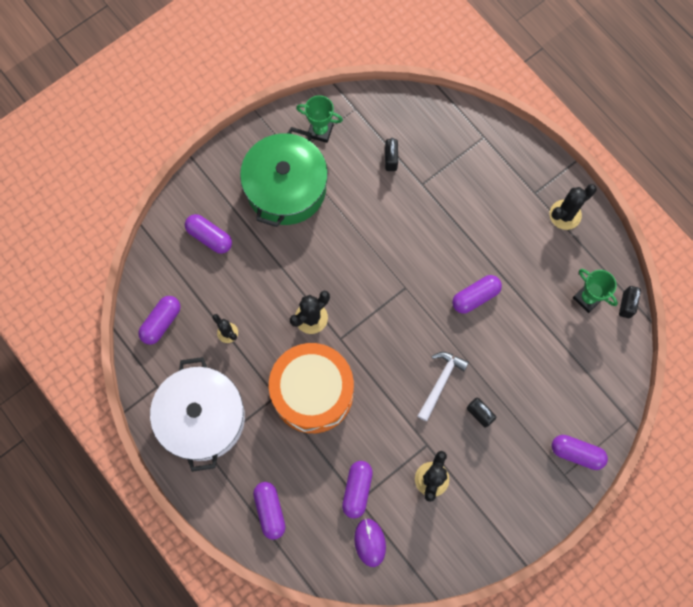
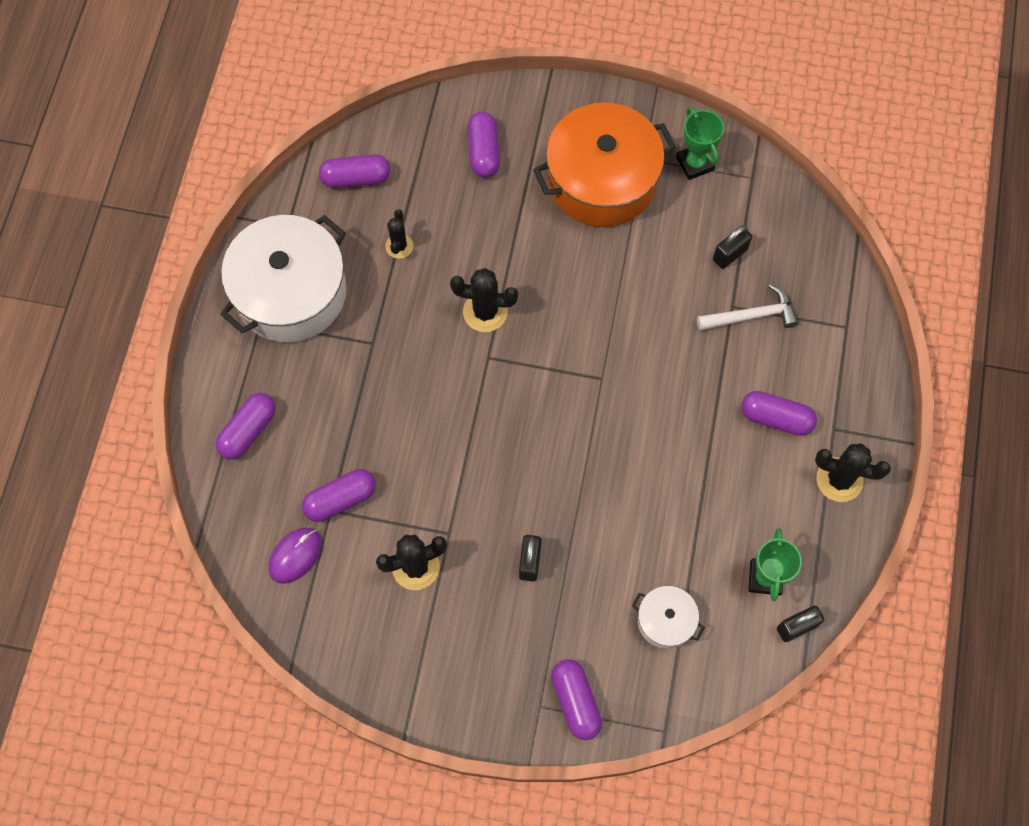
camera: 50 degrees right, 5 degrees down
green pot [240,127,328,227] -> orange pot [533,103,676,227]
orange drum [269,343,354,433] -> none
white hammer [418,352,469,421] -> white hammer moved to [697,284,798,331]
purple capsule [452,275,502,314] -> purple capsule moved to [741,391,817,436]
none -> white pot [632,586,705,649]

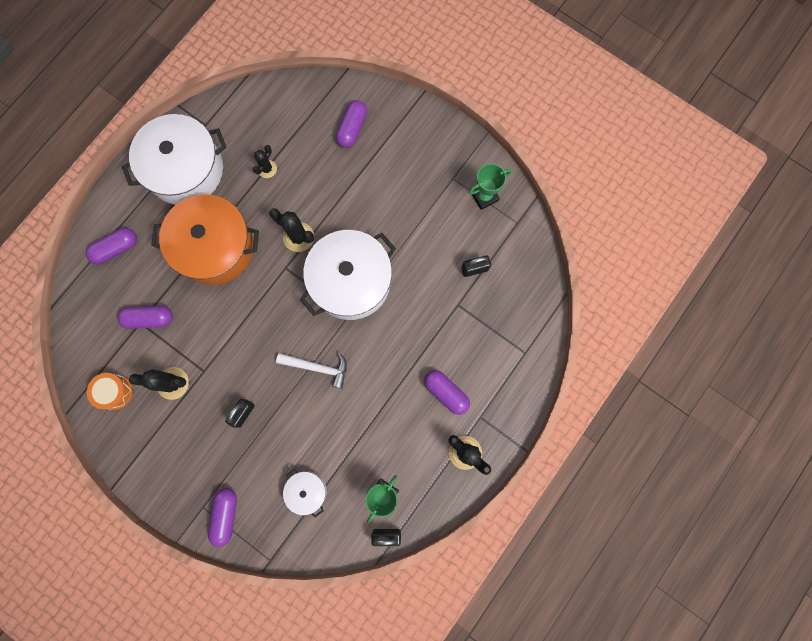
camera: 25 degrees right, 10 degrees up
purple mouse [268,528,322,584] -> none
purple capsule [319,154,390,188] -> none
orange pot [533,103,676,227] -> orange pot moved to [151,194,259,285]
green trophy [676,107,724,180] -> green trophy turned 60 degrees clockwise [468,163,511,210]
white hammer [697,284,798,331] -> white hammer moved to [276,352,347,389]
none -> orange drum [87,373,133,410]
none -> white pot [300,230,396,320]

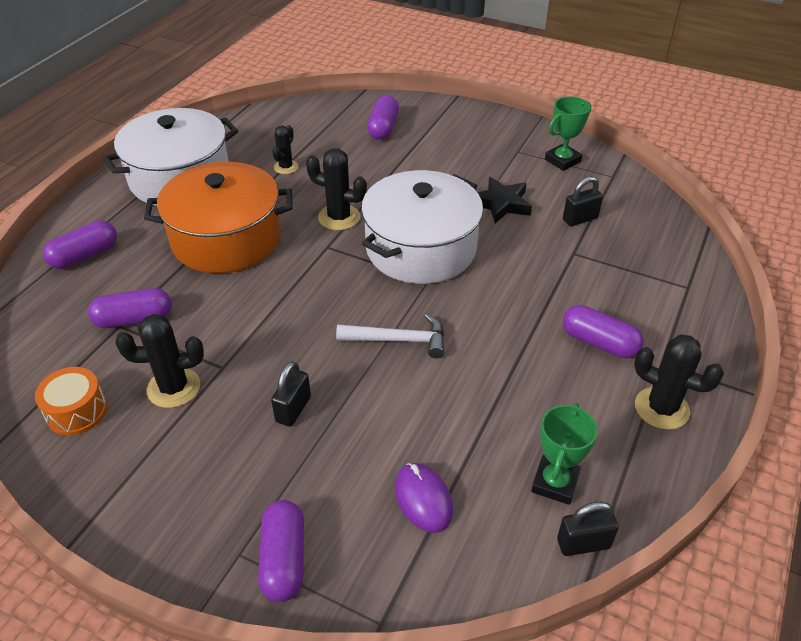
camera: 10 degrees left, 35 degrees down
white pot [283,469,327,518] -> purple mouse [395,463,453,533]
none -> black star [477,177,532,223]

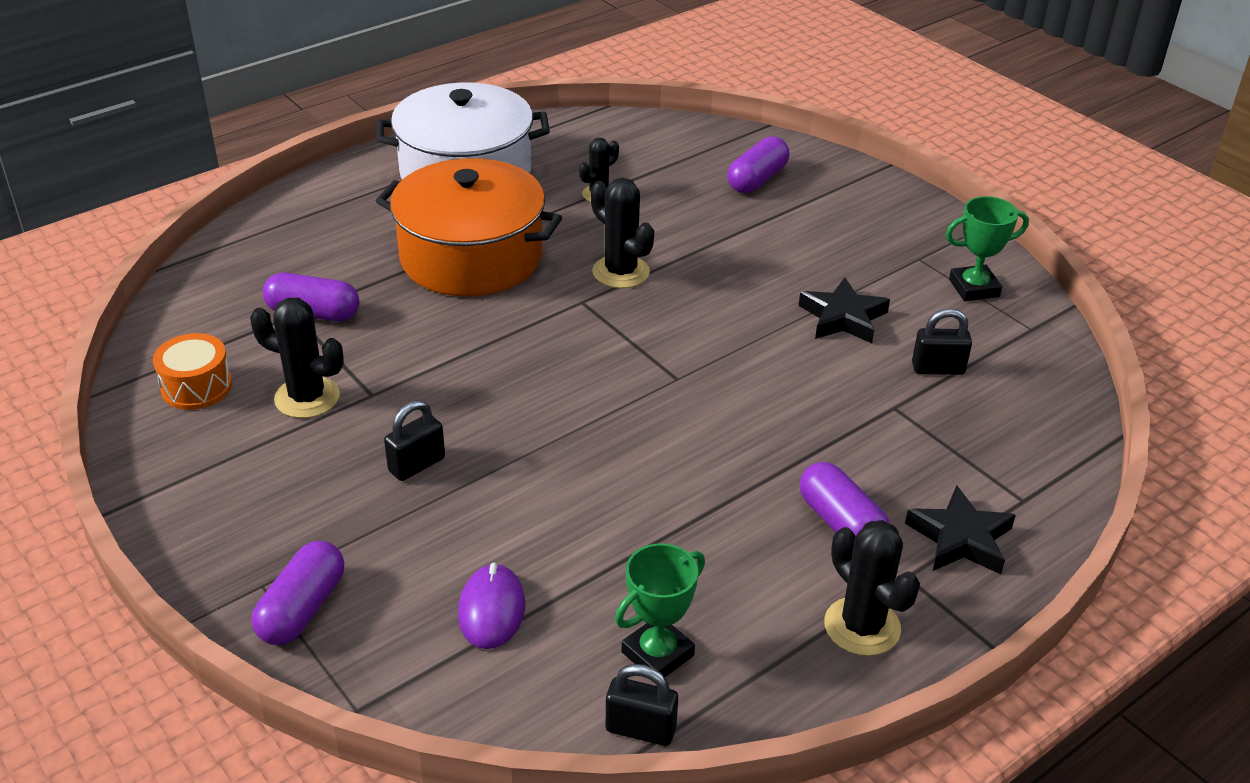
camera: 25 degrees right, 5 degrees down
purple capsule [43,220,117,269] -> none
white hammer [336,314,444,358] -> none
white pot [361,170,483,284] -> none
none -> black star [905,485,1016,574]

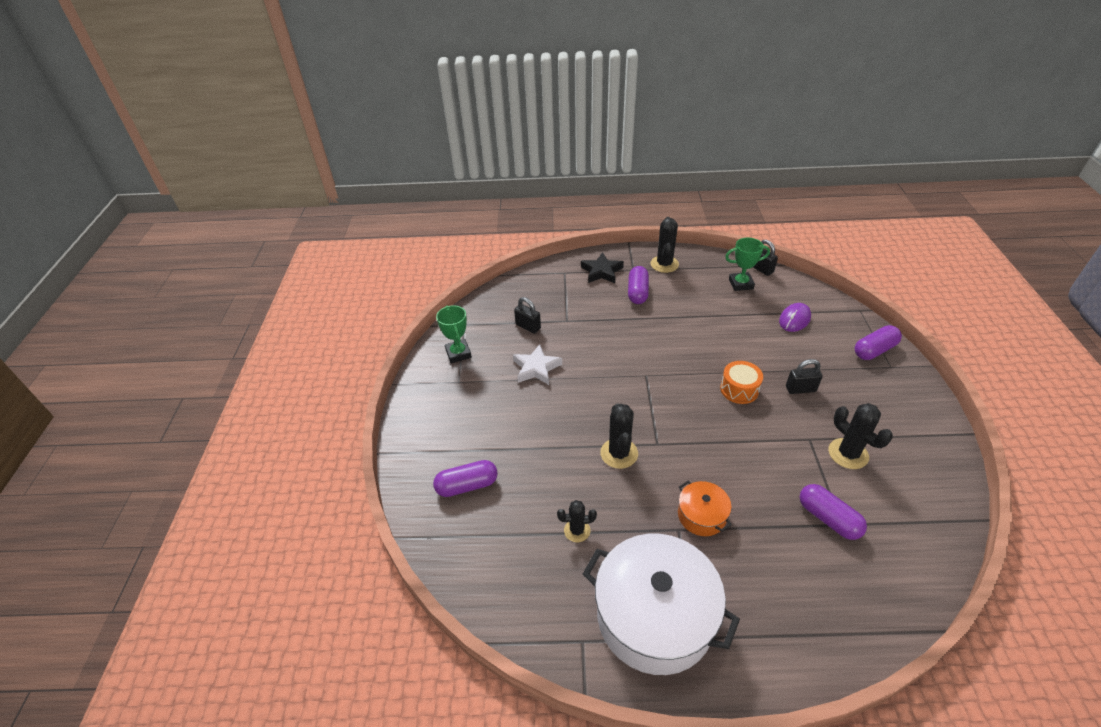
camera: 140 degrees left, 5 degrees up
orange drum [153,333,232,410] -> orange drum moved to [720,361,763,404]
orange pot [376,158,562,297] -> orange pot [678,481,732,536], size x0.47
black star [799,277,890,343] -> white star [513,344,562,385]
green trophy [946,196,1029,301] -> green trophy turned 45 degrees clockwise [436,305,472,363]

